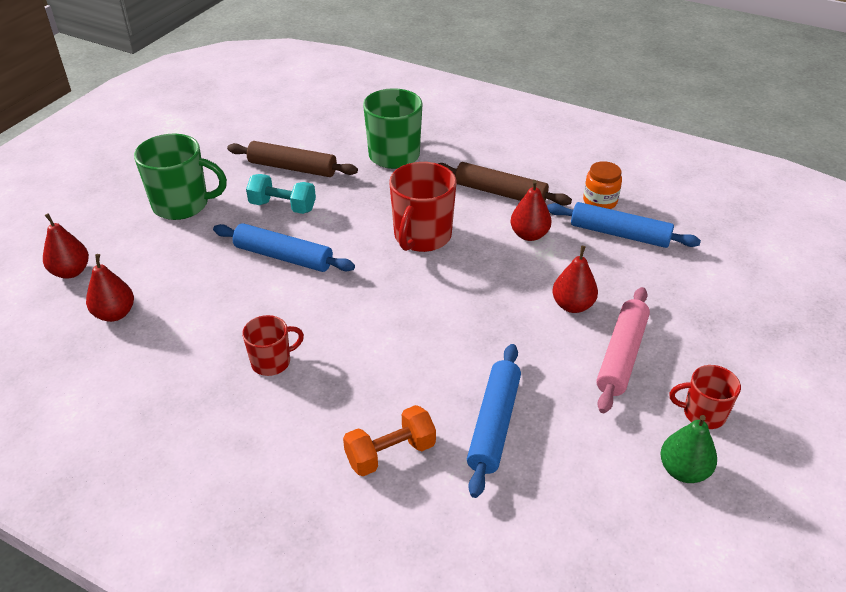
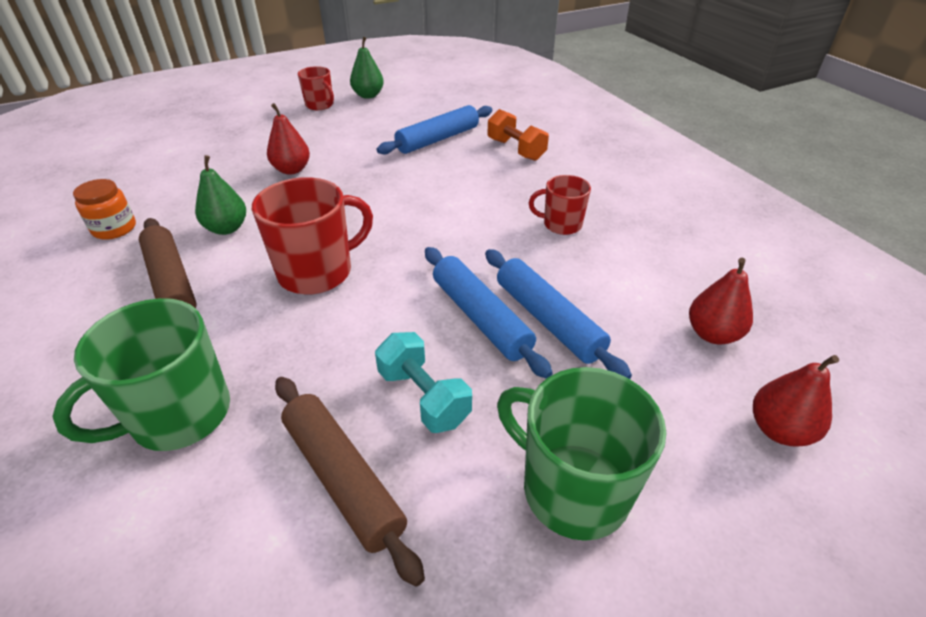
camera: 145 degrees left, 0 degrees up
orange dumbbell [343,405,436,476] -> orange dumbbell turned 45 degrees clockwise [488,109,549,161]
red pear [510,180,552,241] -> green pear [195,155,246,235]
blue rolling pin [547,202,701,248] -> blue rolling pin moved to [485,249,632,379]
pink rolling pin [596,287,650,413] -> none

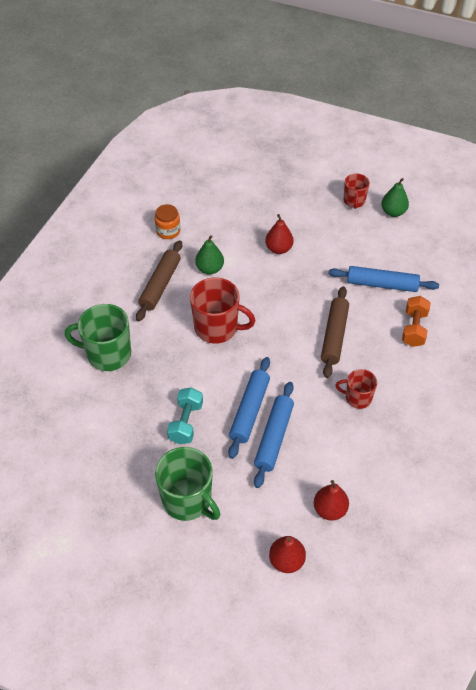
camera: 50 degrees right, 10 degrees up
brown rolling pin [275,377,425,587] -> brown rolling pin moved to [321,286,349,378]
green mug [497,367,666,541] -> green mug turned 135 degrees clockwise [155,447,220,521]
red mug [529,175,591,235] -> red mug turned 45 degrees counterclockwise [336,369,377,409]

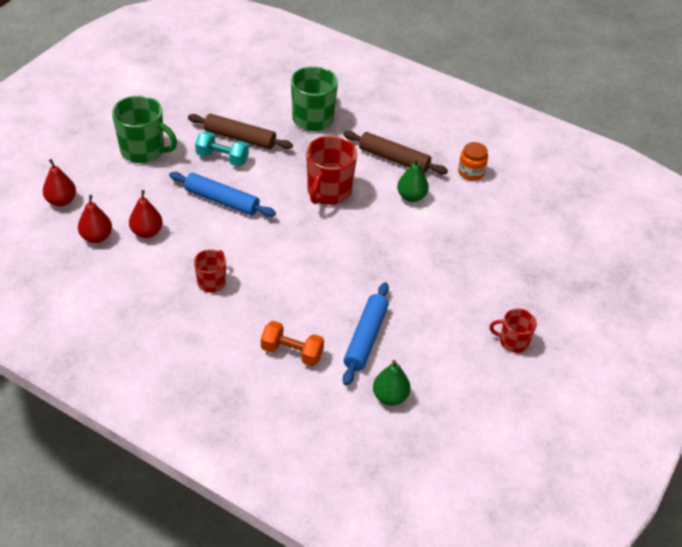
camera: 95 degrees right, 5 degrees down
green mug [155,447,220,521] -> green mug turned 120 degrees counterclockwise [112,96,177,163]
blue rolling pin [254,382,294,488] -> none
red pear [265,214,294,254] -> red pear moved to [129,190,163,238]
brown rolling pin [321,286,349,378] -> brown rolling pin moved to [188,114,293,149]
green pear [381,178,409,217] -> green pear moved to [373,360,411,406]

